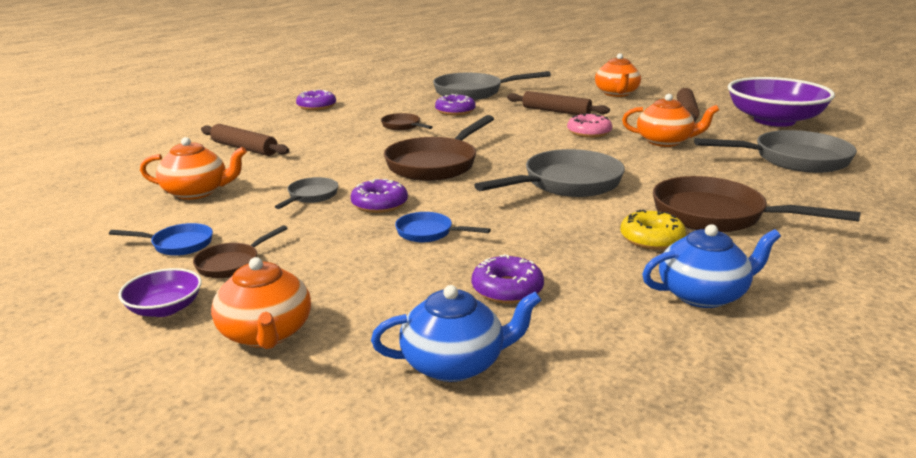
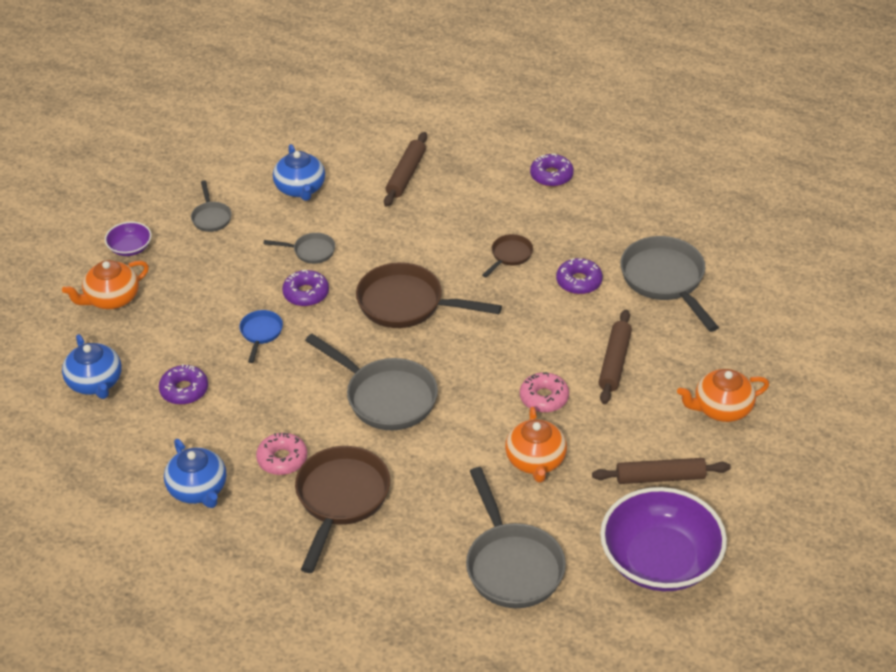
camera: 75 degrees right, 20 degrees up
blue pan [109,223,213,256] -> grey pan [191,181,232,232]
orange teapot [140,137,247,200] -> blue teapot [273,144,325,201]
brown pan [193,225,288,278] -> none
yellow donut [620,210,686,250] -> pink donut [256,433,307,475]

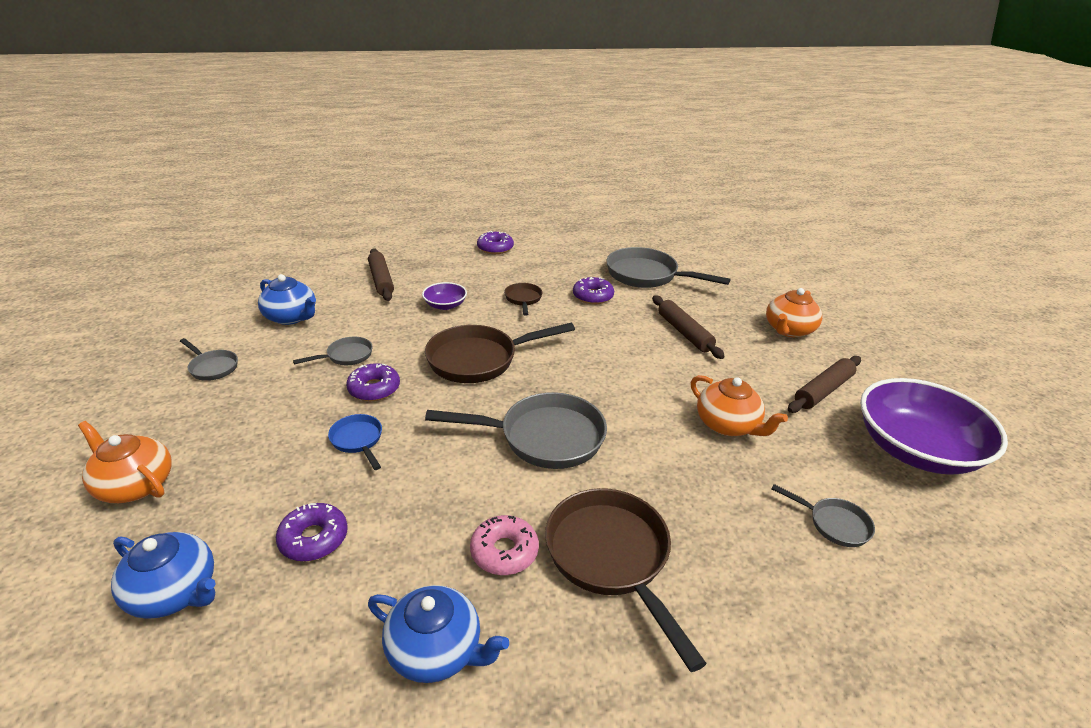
camera: 40 degrees left, 10 degrees down
orange teapot [62,260,149,309] -> orange teapot turned 105 degrees clockwise [78,421,172,503]
purple bowl [105,222,152,256] -> purple bowl moved to [422,282,467,310]
grey pan [466,467,566,608] -> grey pan [772,484,875,547], size x0.50
pink donut [520,372,569,413] -> none

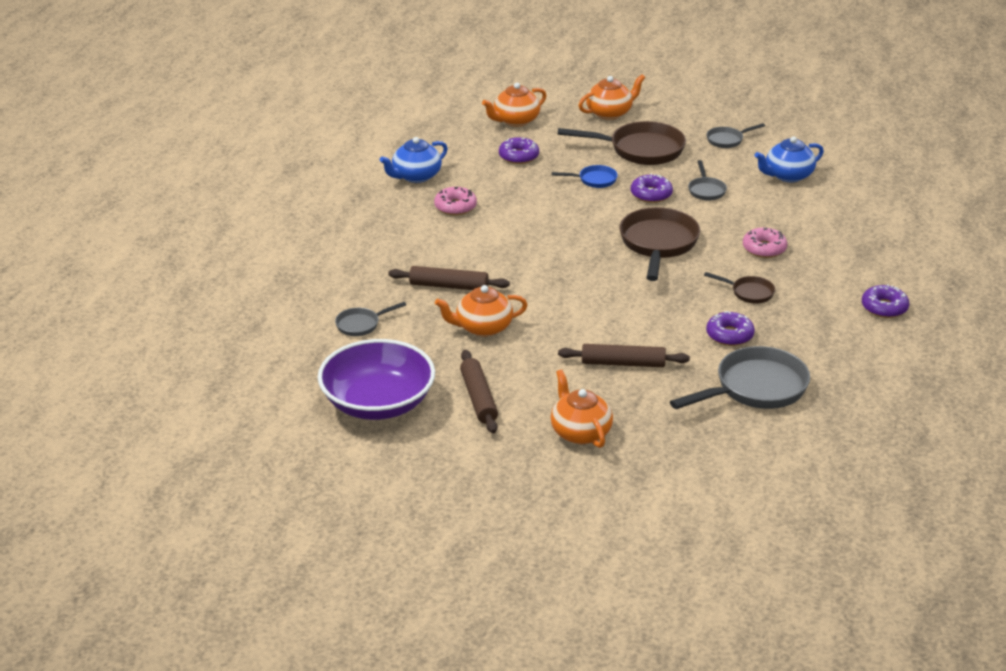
camera: 120 degrees right, 0 degrees up
blue teapot [111,532,216,619] -> orange teapot [482,83,547,127]
brown rolling pin [368,248,394,301] -> brown rolling pin moved to [388,266,510,290]
purple bowl [422,282,467,310] -> pink donut [743,228,787,258]
grey pan [425,392,607,469] -> none
brown pan [545,488,707,672] -> brown pan moved to [558,121,686,165]

